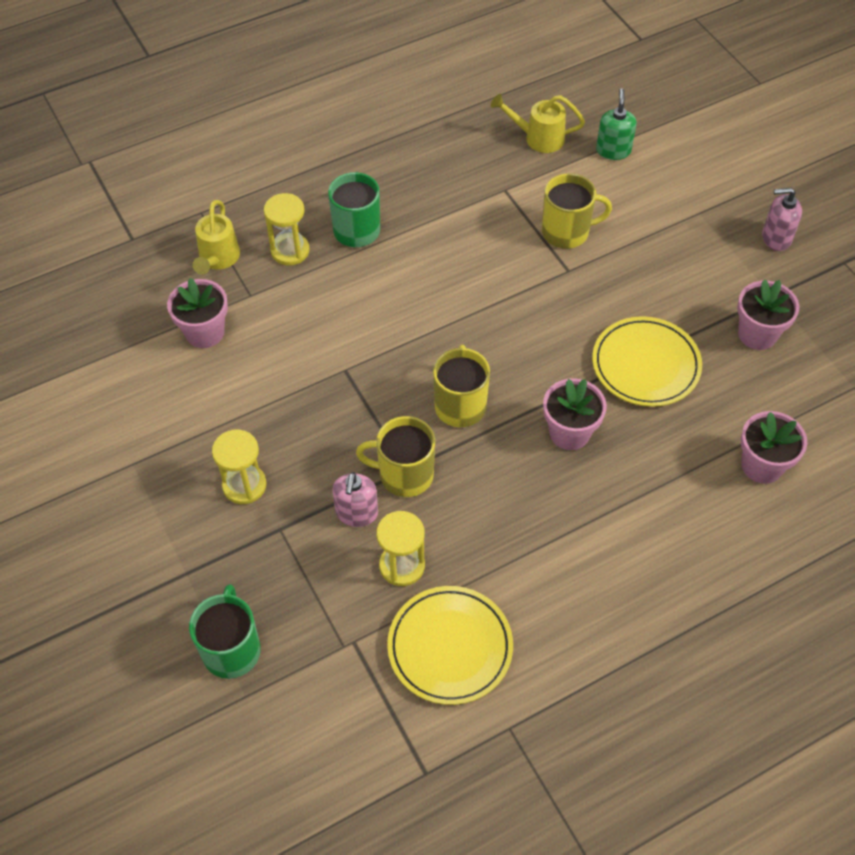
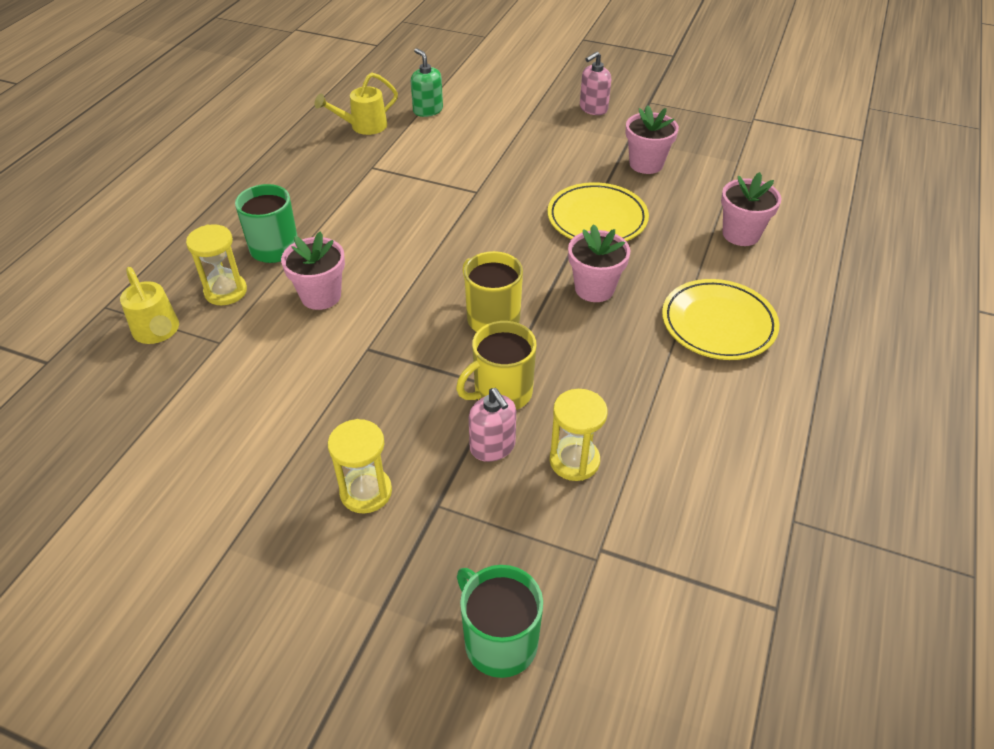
camera: 40 degrees left, 10 degrees down
pink flower pot [167,278,228,348] -> pink flower pot moved to [281,231,345,310]
yellow plate [387,586,513,705] -> yellow plate moved to [662,279,779,360]
yellow mug [542,173,612,248] -> none

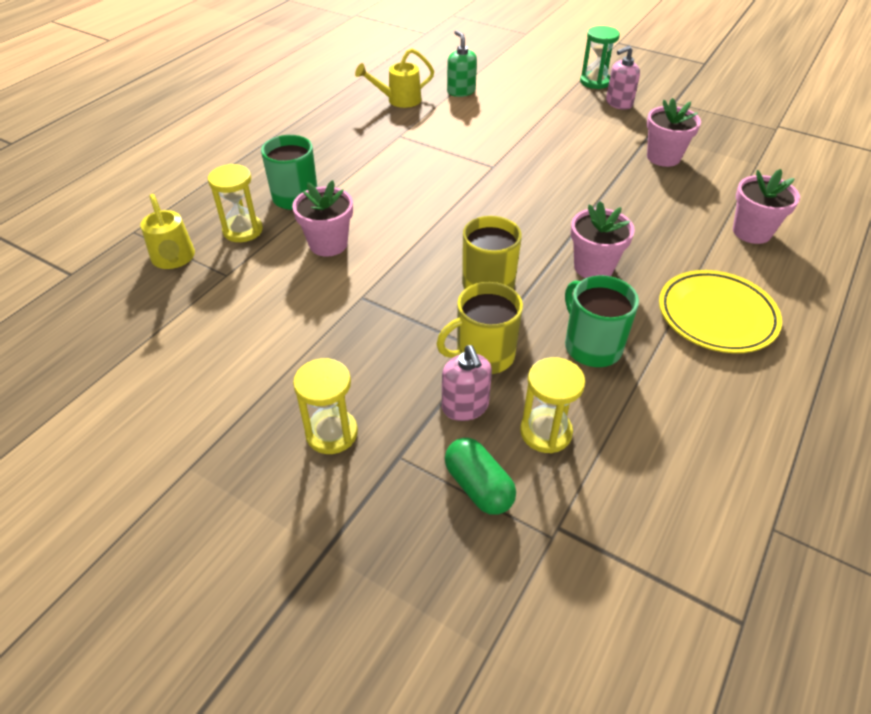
camera: 10 degrees right, 0 degrees up
green mug [457,565,543,678] -> green mug moved to [565,275,639,367]
yellow plate [547,182,649,241] -> none
none -> green capsule [445,438,516,515]
none -> green hourglass [580,26,620,89]

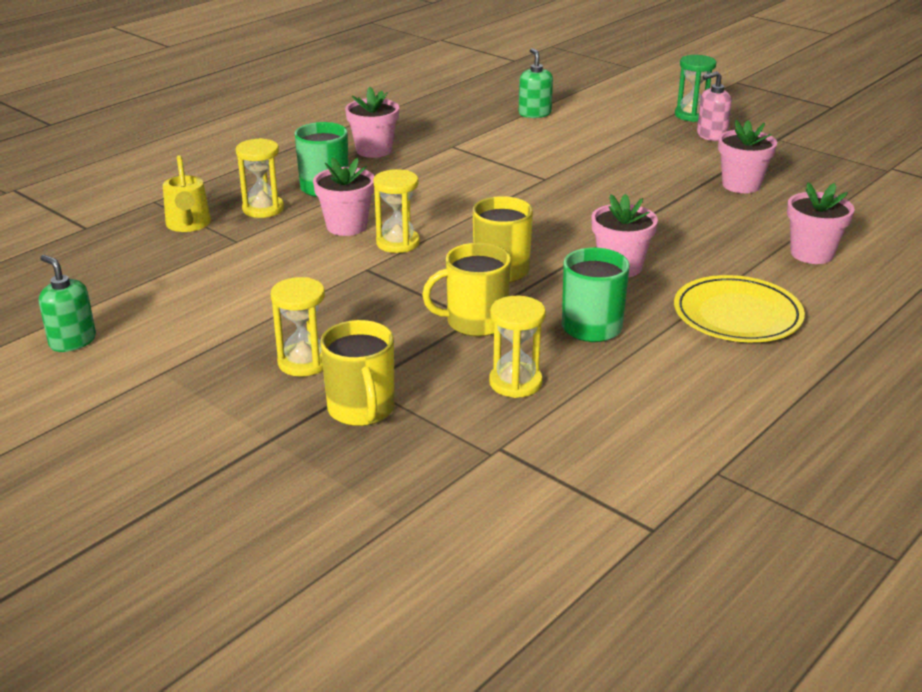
camera: 10 degrees right, 15 degrees down
yellow watering can [355,48,434,108] -> none
pink soap dispenser [442,345,492,421] -> none
green capsule [445,438,516,515] -> none
none -> green soap dispenser [39,255,96,352]
none -> yellow mug [320,320,395,426]
none -> pink flower pot [345,87,399,158]
none -> yellow hourglass [373,169,420,253]

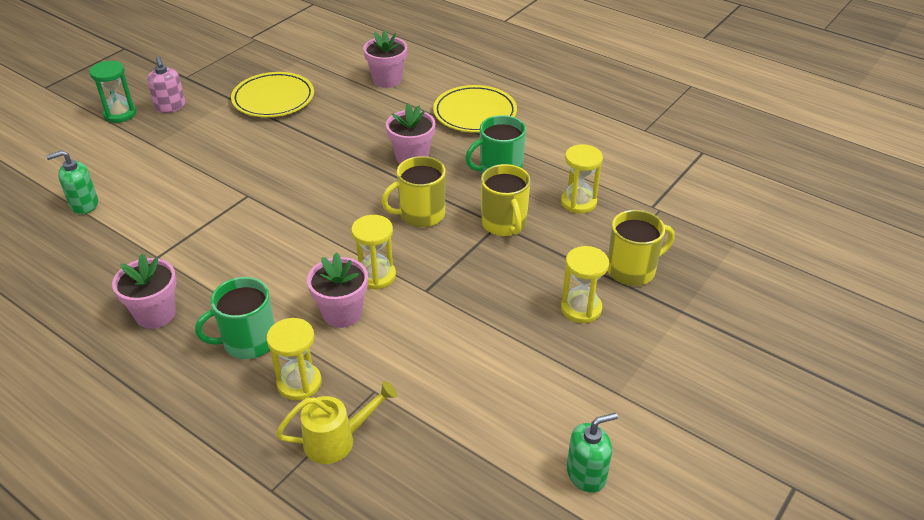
camera: 95 degrees left, 10 degrees up
green soap dispenser [39,255,96,352] -> green soap dispenser turned 150 degrees counterclockwise [567,413,618,493]
pink flower pot [718,120,777,193] -> yellow plate [231,72,314,117]

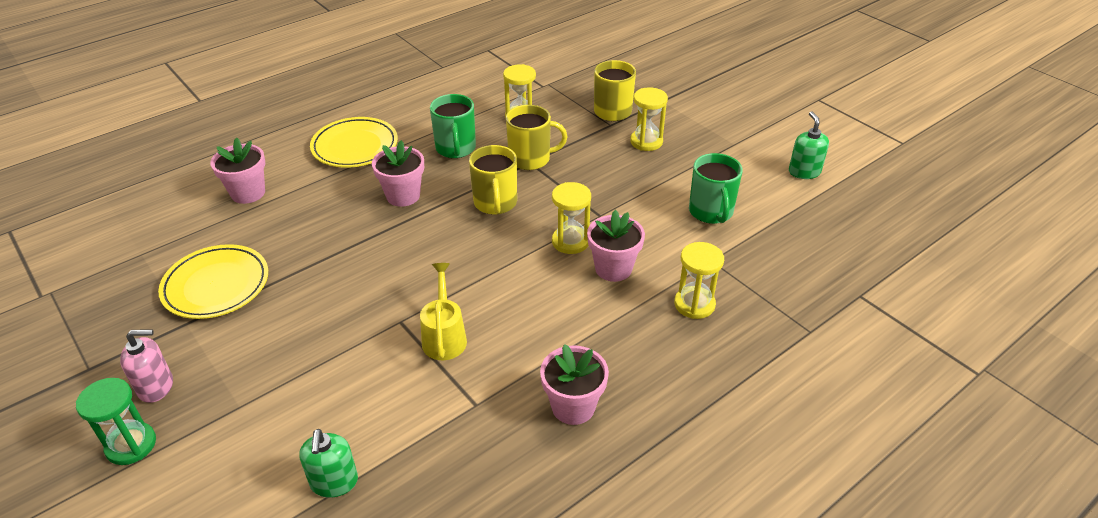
camera: 75 degrees left, 0 degrees up
green mug [195,277,274,359] -> green mug moved to [689,153,743,224]
yellow watering can [276,381,397,464] -> yellow watering can moved to [420,263,467,360]

